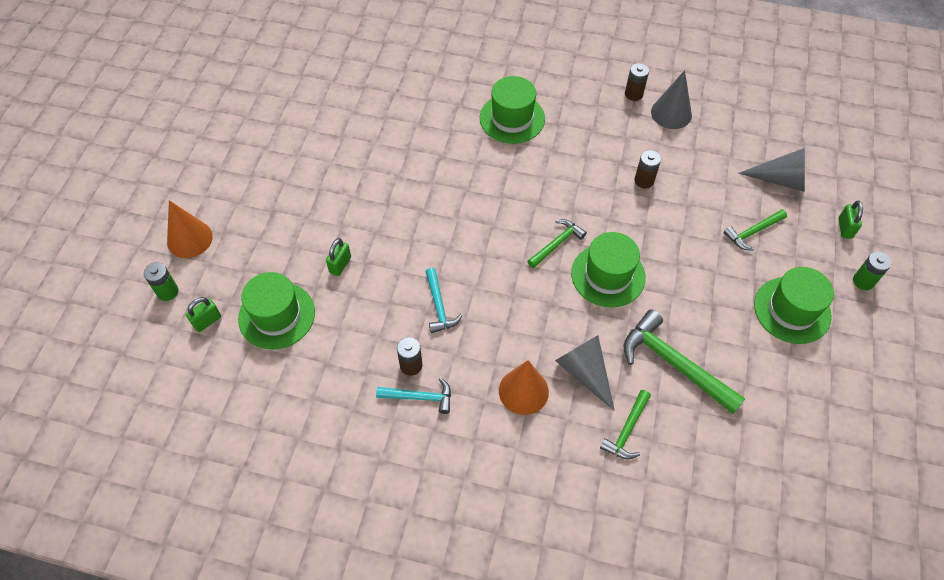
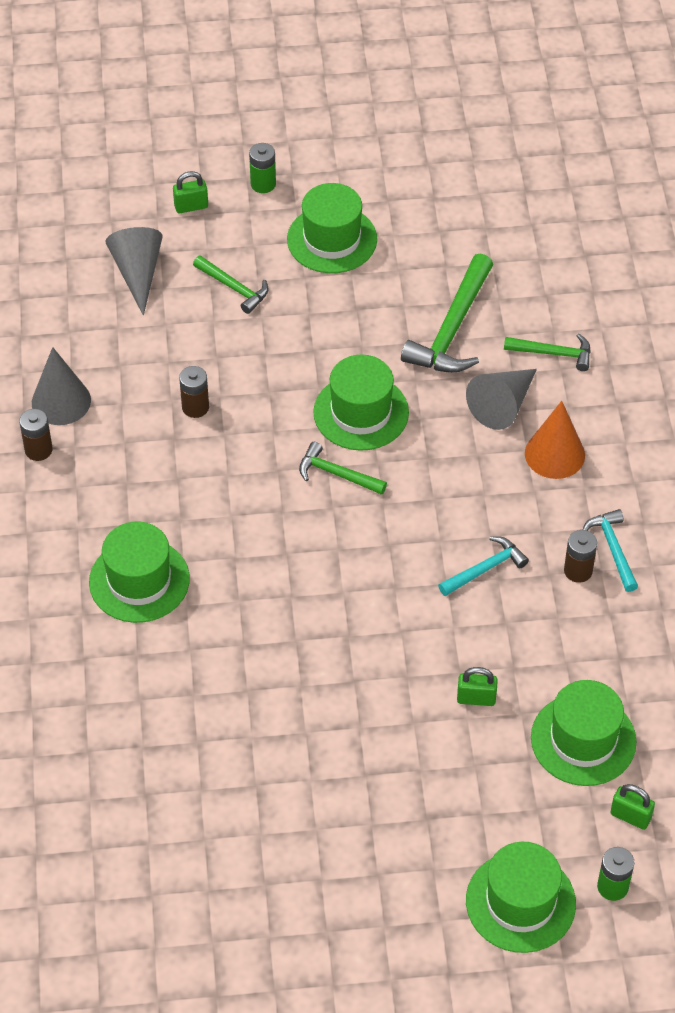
camera: 110 degrees left, 5 degrees down
orange cone [167,200,213,258] -> green hat [466,842,576,953]

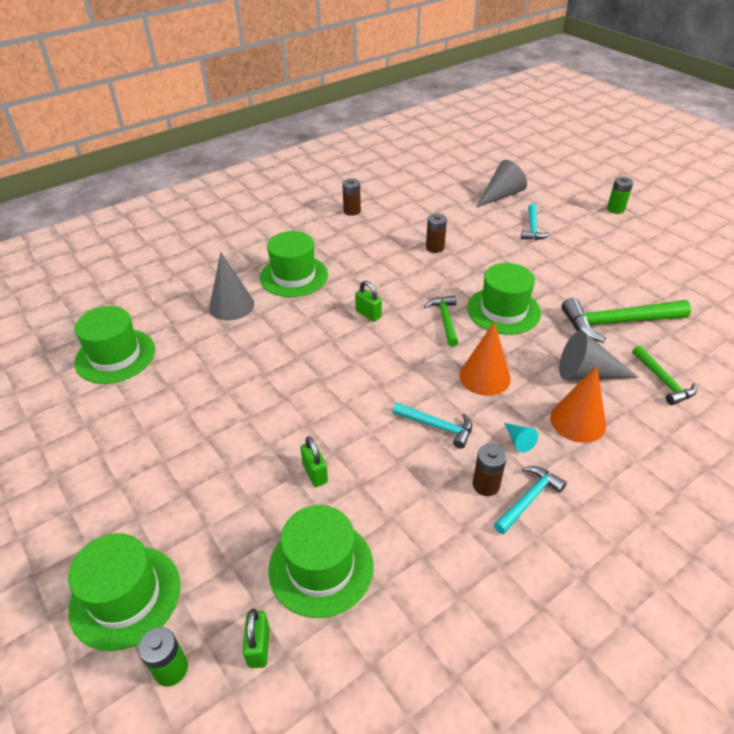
camera: 60 degrees right, 10 degrees down
grey cone [32,347,91,425] -> grey cone moved to [209,252,254,320]
green padlock [173,171,208,213] -> green padlock moved to [355,281,382,322]
green hammer [193,255,269,314] -> turquoise hammer [521,204,551,240]
green hat [287,183,377,273] -> green hat moved to [74,306,155,384]
none -> orange cone [460,321,511,396]
none -> turquoise cone [504,423,538,452]

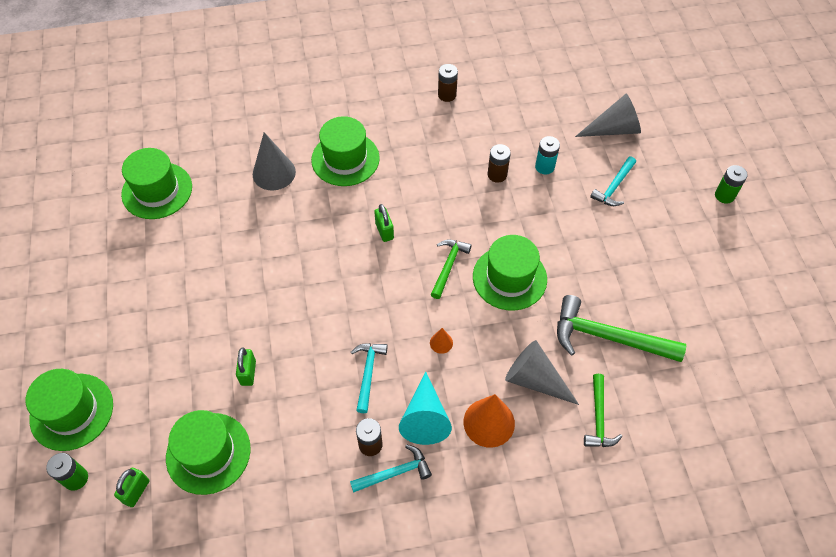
camera: 25 degrees right, 15 degrees up
turquoise hammer [393,403,472,449] -> turquoise hammer turned 135 degrees counterclockwise [351,343,387,413]
orange cone [460,321,511,396] -> orange cone [430,328,453,354], size x0.48
turquoise cone [504,423,538,452] -> turquoise cone [399,371,452,445], size x2.09
none -> turquoise battery [535,136,560,175]

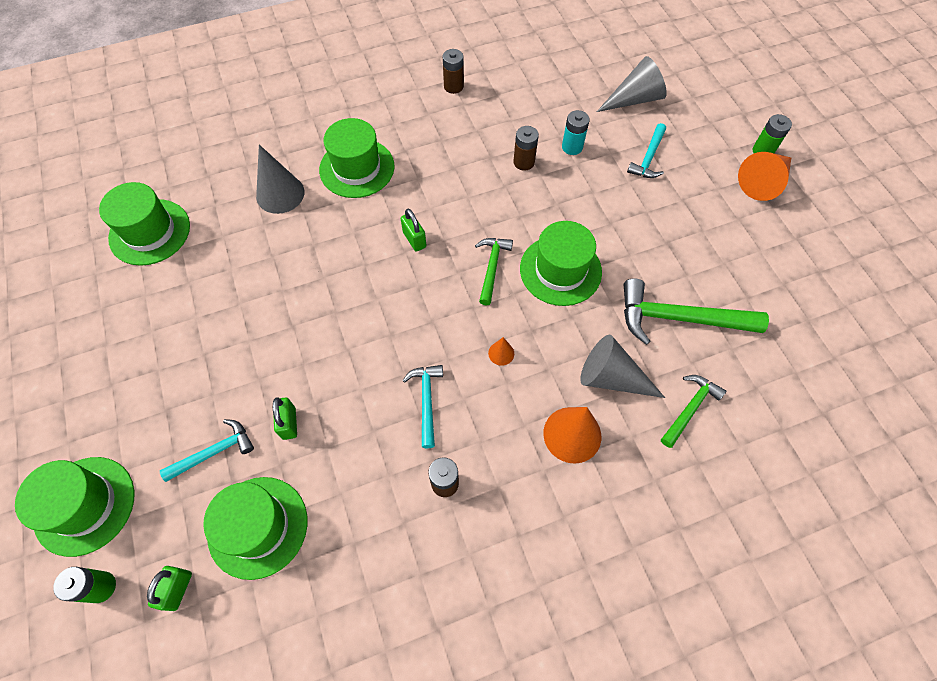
camera: 10 degrees left, 5 degrees up
turquoise hammer [350,444,432,493] -> turquoise hammer moved to [160,419,254,482]
turquoise cone [399,371,452,445] -> none
green hammer [584,374,622,447] -> green hammer turned 135 degrees counterclockwise [661,375,726,448]
none -> orange cone [738,152,791,201]

